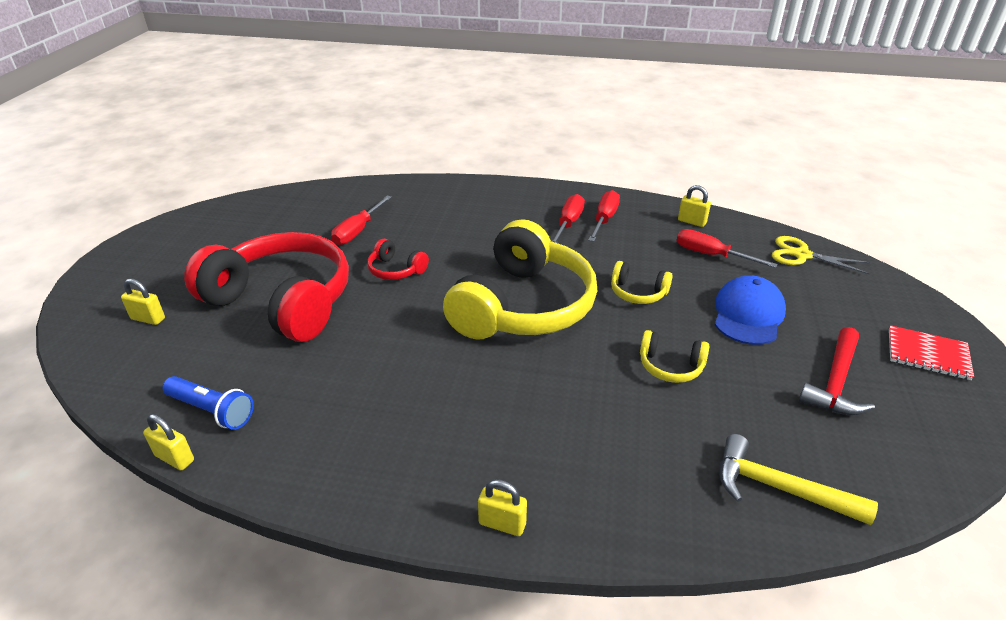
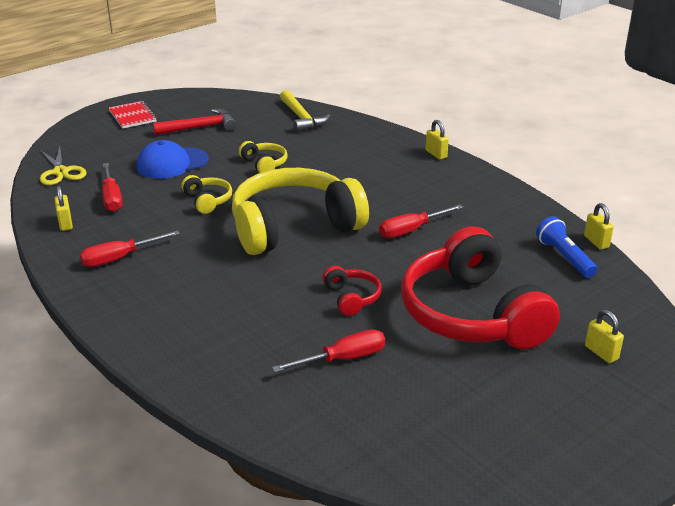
camera: 140 degrees left, 5 degrees down
red screwdriver [551,194,585,243] -> red screwdriver moved to [379,204,464,238]

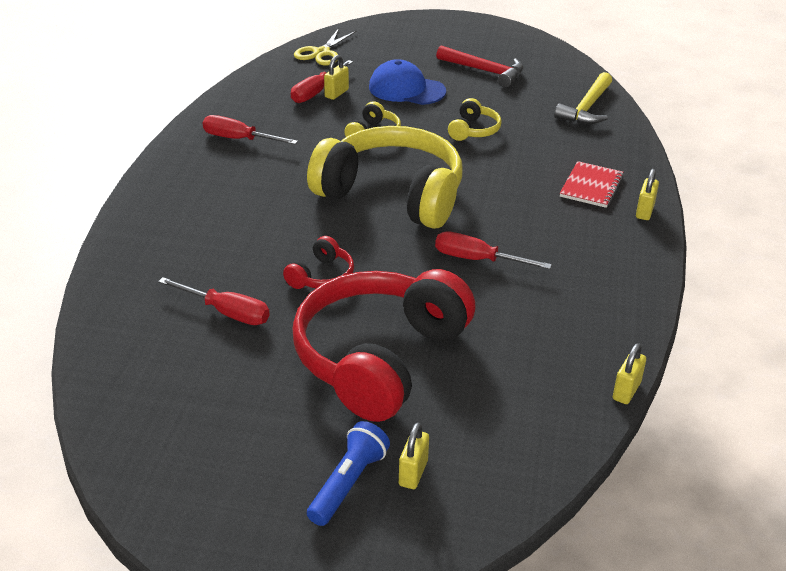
camera: 50 degrees right, 5 degrees up
yellow padlock [54,186,73,231] -> yellow padlock moved to [324,55,349,100]
red notebook [109,101,157,129] -> red notebook moved to [560,161,624,208]
blue flashlight [536,216,597,278] -> blue flashlight moved to [307,421,390,526]

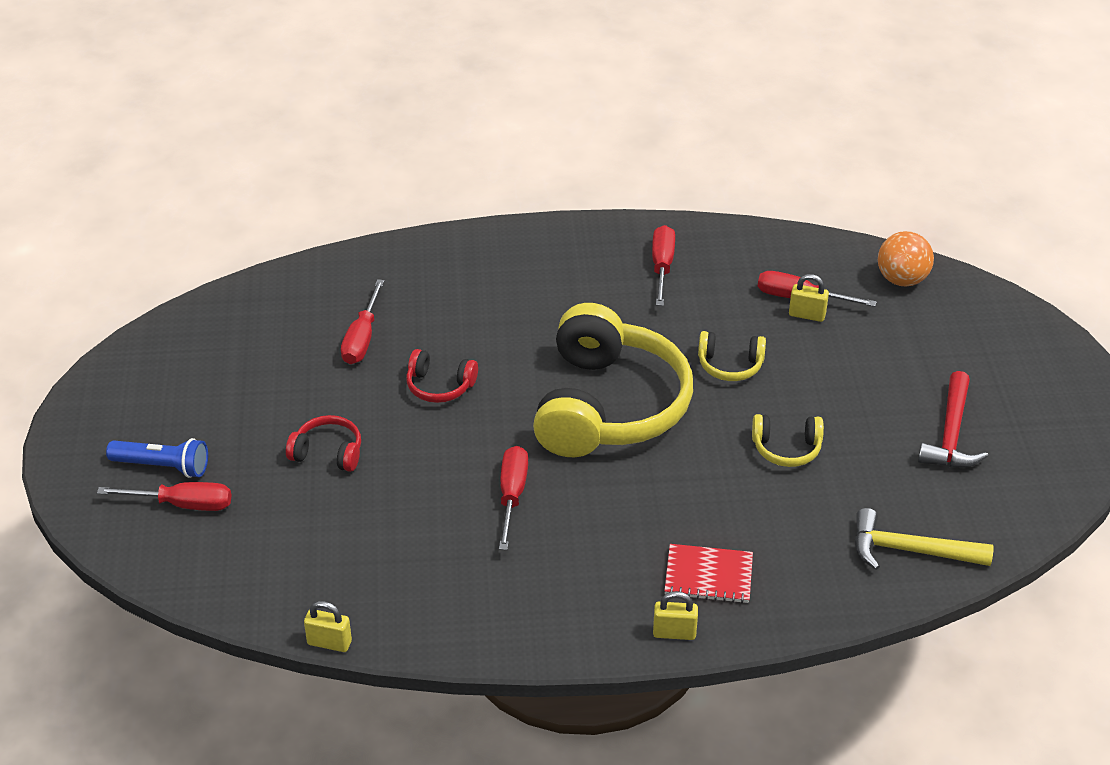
camera: 75 degrees right, 5 degrees up
red headphones [292,269,475,422] -> red headphones [286,415,361,472], size x0.42
yellow scissors [294,28,357,66] -> orange ball [878,231,934,287]
blue cap [369,59,446,105] -> none
yellow padlock [399,423,429,489] -> red screwdriver [97,482,232,511]

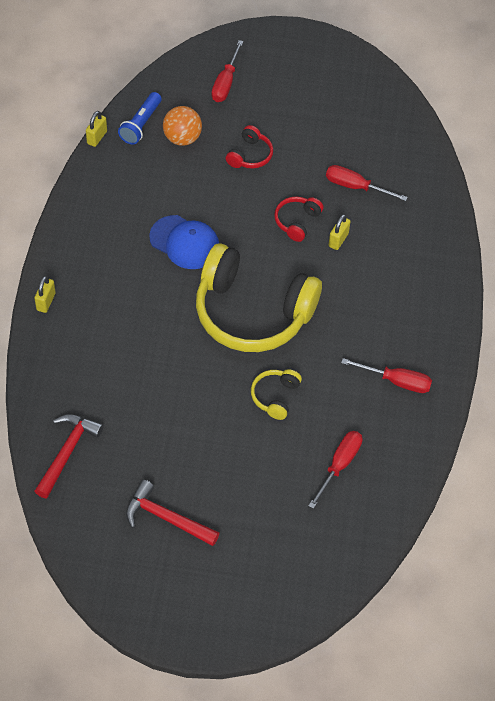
camera: 100 degrees right, 15 degrees up
blue flashlight [106,438,208,478] -> blue flashlight moved to [118,92,162,145]
red screwdriver [499,446,528,550] -> blue cap [149,215,219,269]
red notebook [664,544,753,603] -> none
yellow headphones [752,414,824,467] -> none
yellow padlock [789,274,829,322] -> yellow padlock moved to [329,214,351,250]
yellow hammer [855,508,994,570] -> red hammer [35,414,104,498]
orange ball [878,231,934,287] -> orange ball moved to [163,106,202,146]

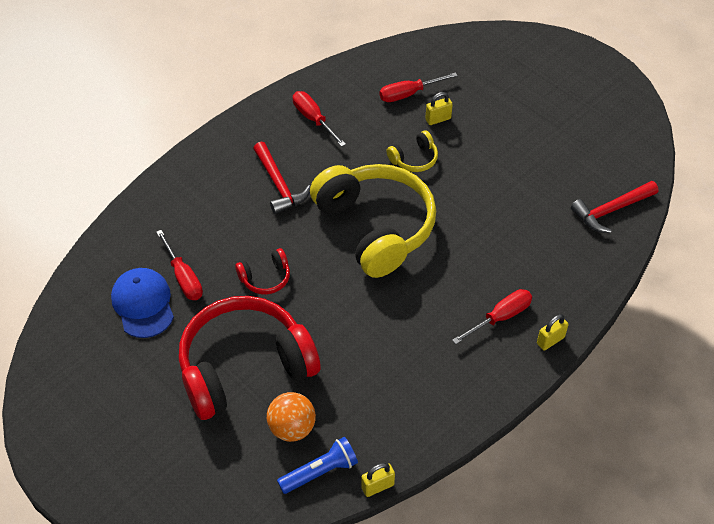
camera: 140 degrees left, 5 degrees down
red hammer [126,480,220,546] -> red hammer moved to [253,142,310,214]
blue cap [149,215,219,269] -> blue cap moved to [111,268,174,338]
red screwdriver [212,40,244,102] -> red screwdriver moved to [452,289,532,344]
red headphones [226,125,273,169] -> red headphones [179,296,321,420], size x2.40
yellow padlock [329,214,351,250] -> yellow padlock moved to [425,92,453,125]

